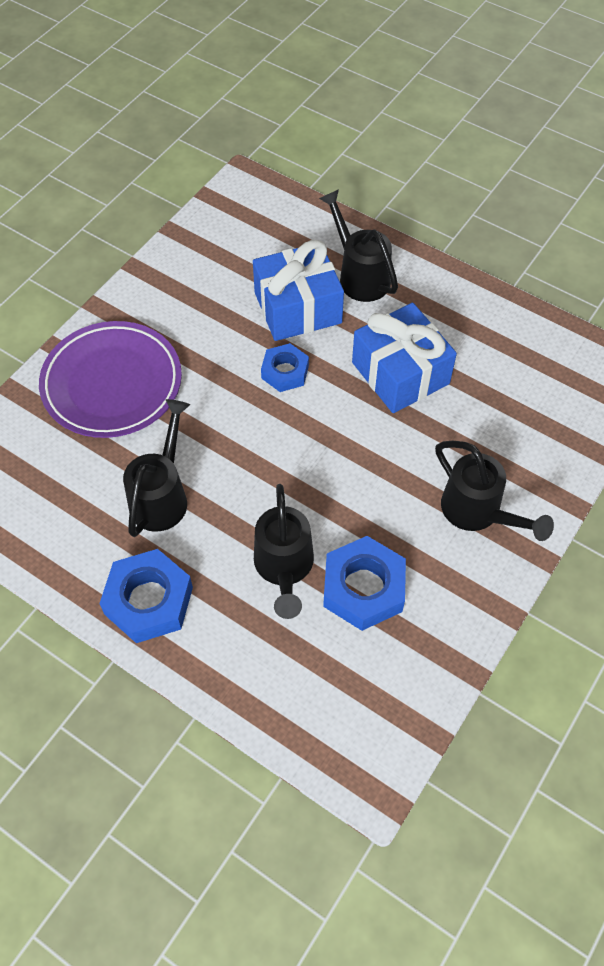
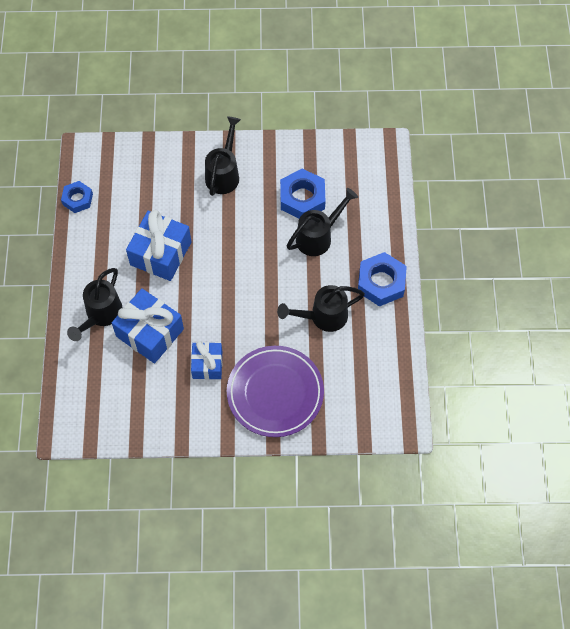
camera: 125 degrees left, 5 degrees up
blue nut [261,343,309,392] -> blue nut moved to [61,181,93,213]
none -> blue gift [191,341,222,380]

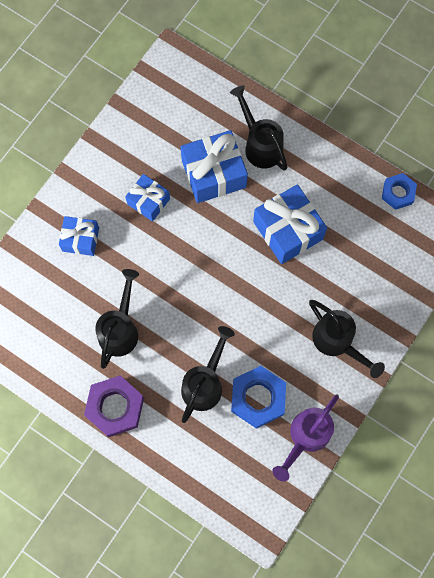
camera: 125 degrees right, 10 degrees up
purple plate [227,346,324,437] -> blue gift [59,216,99,256]
black watering can [287,188,358,256] -> black watering can turned 150 degrees counterclockwise [181,326,235,423]
blue nut [358,252,407,306] -> purple nut [84,375,144,437]
none -> purple watering can [272,395,339,482]

